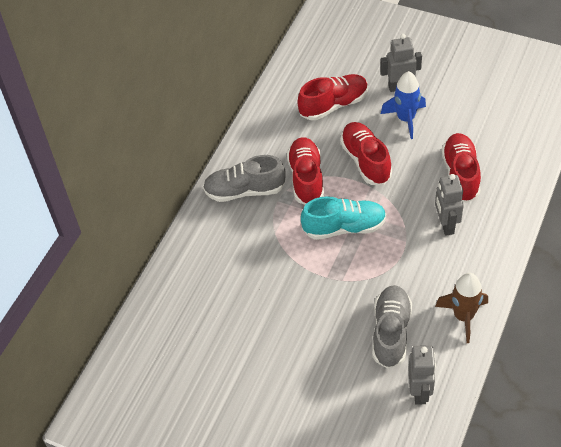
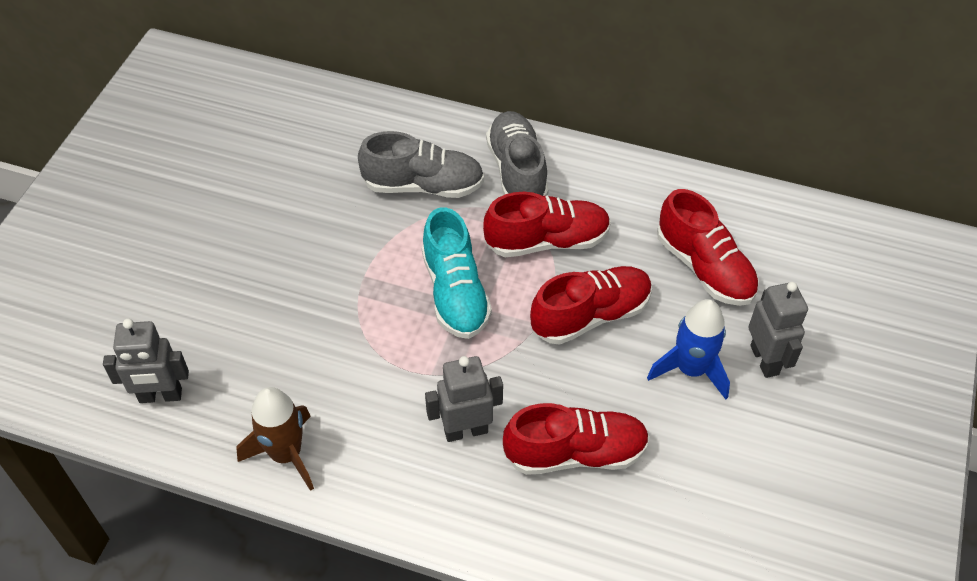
camera: 80 degrees right, 0 degrees up
grey shoe [373,285,412,369] -> grey shoe moved to [358,131,484,198]

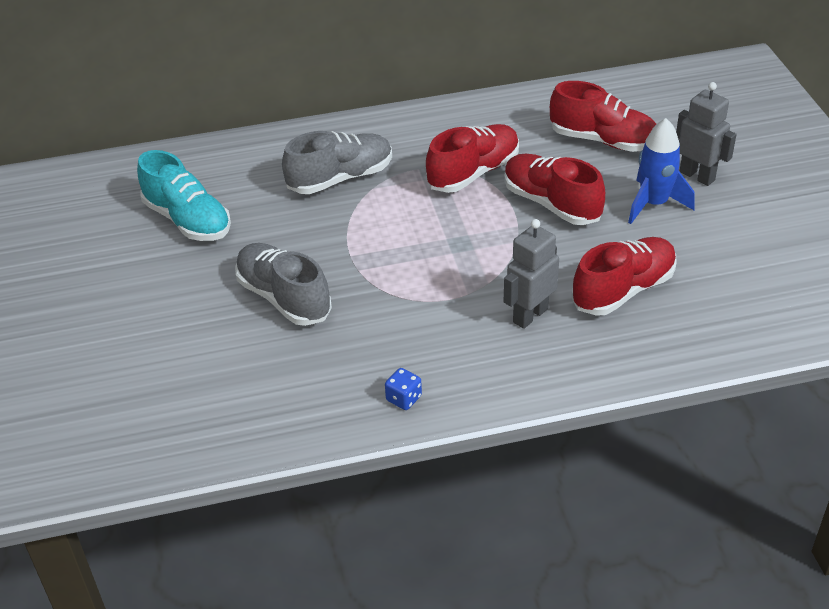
camera: 30 degrees left, 10 degrees down
grey robot [103,319,189,403] -> none
brown rocket [237,387,314,491] -> blue dice [385,368,422,410]
turquoise shoe [422,207,492,339] -> turquoise shoe moved to [137,150,231,241]
grey shoe [486,111,549,196] -> grey shoe moved to [235,243,332,326]
red shoe [530,266,652,345] -> red shoe turned 75 degrees counterclockwise [504,154,605,225]

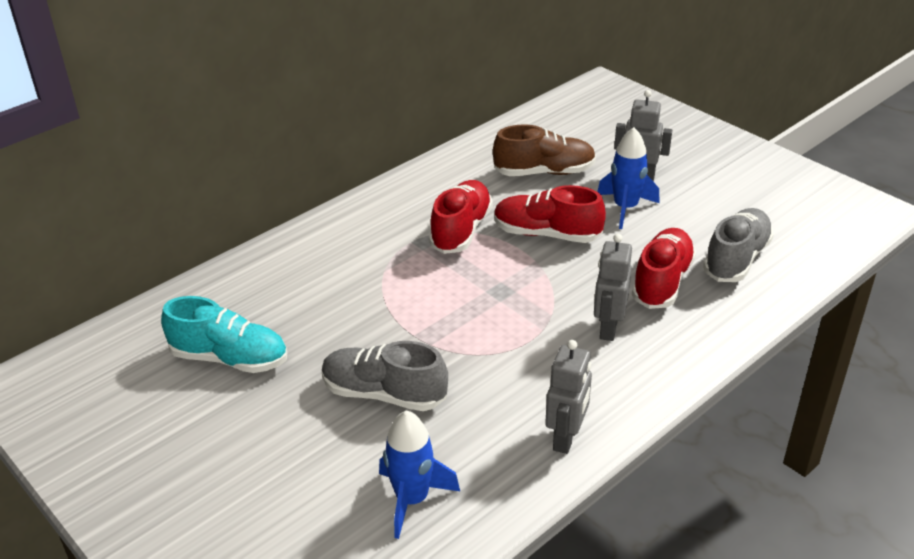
camera: 30 degrees left, 5 degrees down
grey shoe [282,131,392,194] -> grey shoe moved to [703,208,774,282]
blue dice [385,368,422,410] -> grey robot [545,340,592,454]
red shoe [550,81,656,152] -> brown shoe [493,124,596,176]
none -> blue rocket [379,410,460,539]

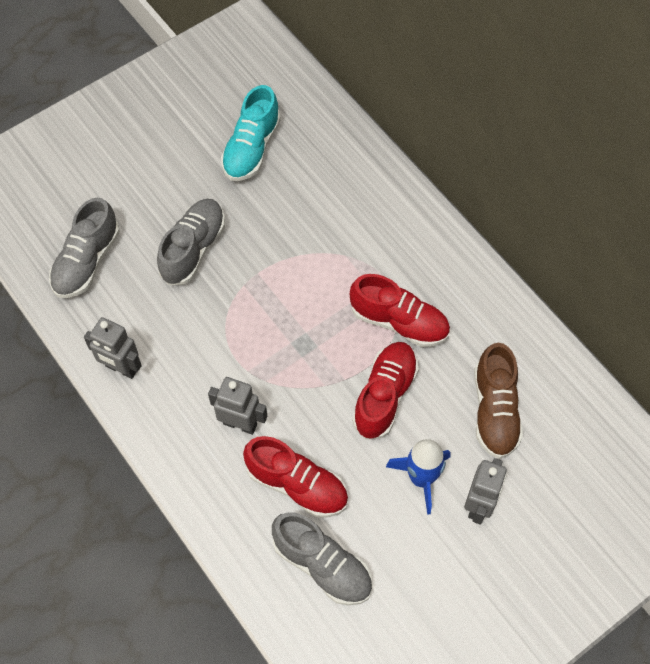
camera: 95 degrees right, 25 degrees up
blue rocket [379,410,460,539] -> grey shoe [49,198,120,298]

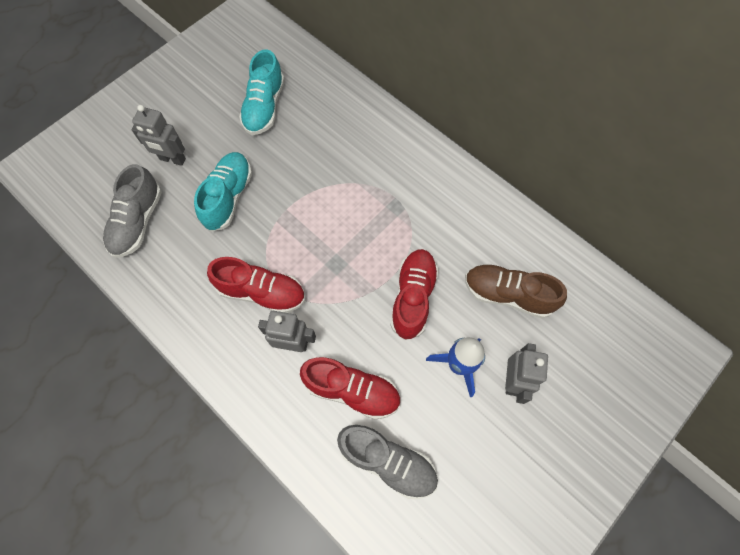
camera: 10 degrees left, 5 degrees up
grey robot [84,317,142,379] -> grey robot moved to [132,105,186,166]
grey shoe [157,199,225,285] -> turquoise shoe [194,152,252,232]
red shoe [350,274,450,347] -> red shoe moved to [207,257,305,313]
brown shoe [474,343,523,459] -> brown shoe turned 120 degrees clockwise [465,264,567,318]

